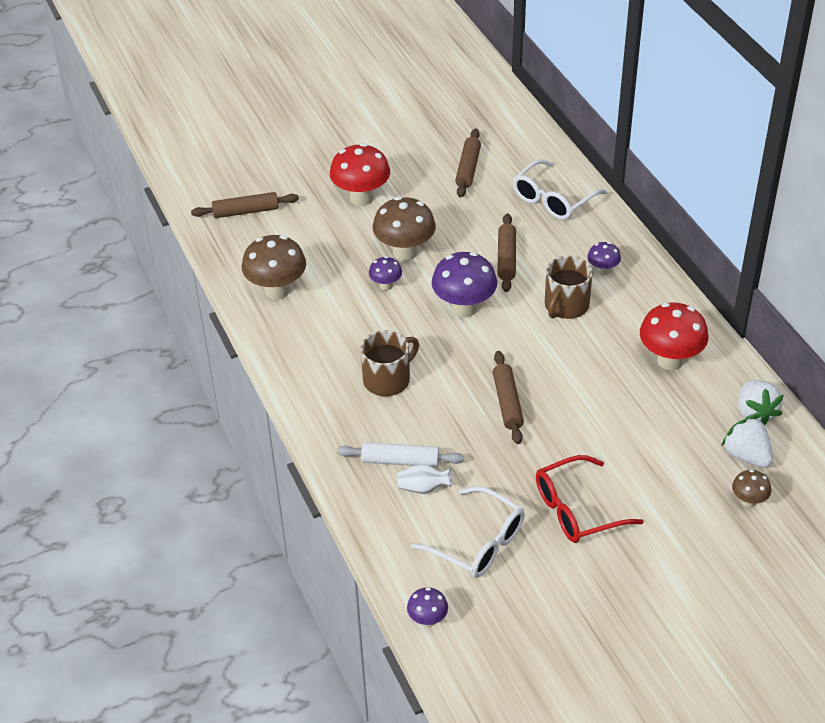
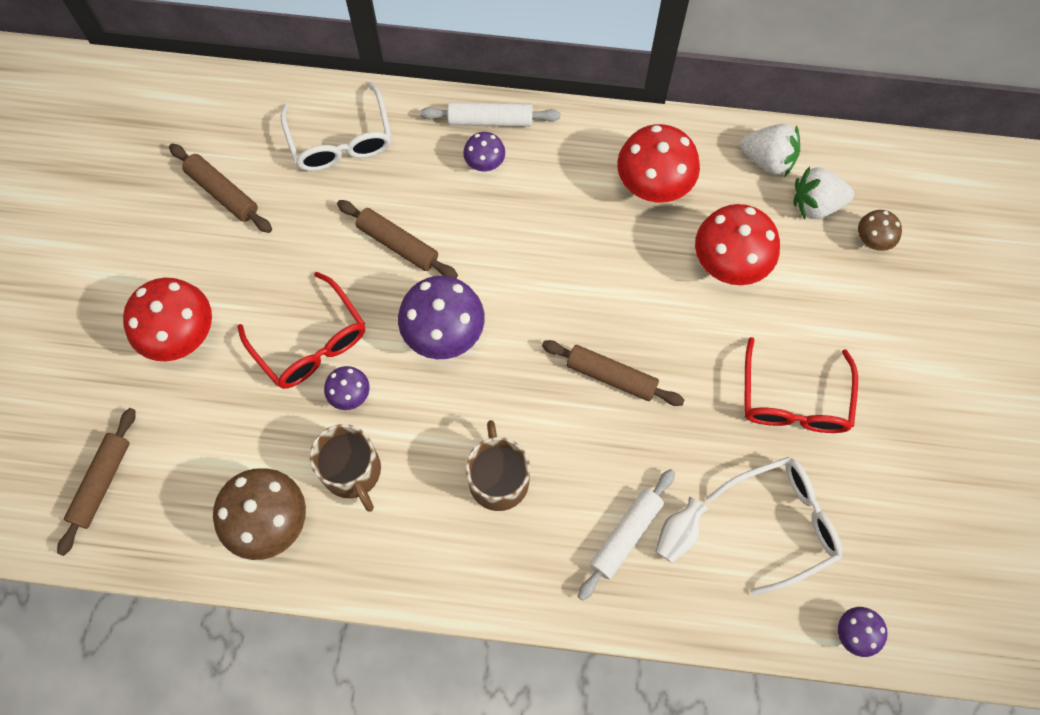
camera: 60 degrees left, 25 degrees up
brown mushroom [373,197,436,261] -> red glasses [238,271,365,389]
brown mug [545,256,593,319] -> brown mug moved to [310,424,381,512]
none -> white rolling pin [420,102,560,127]
none -> red mushroom [695,204,780,285]

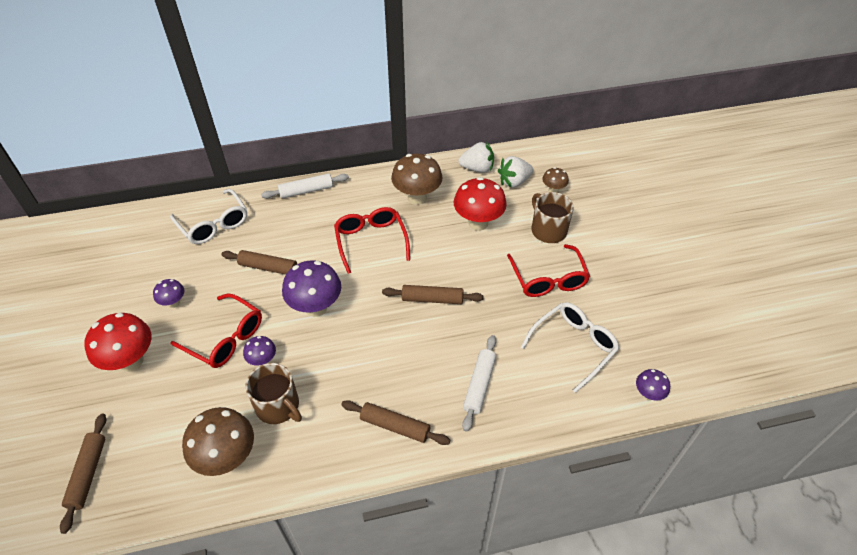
camera: 20 degrees left, 20 degrees down
brown rolling pin [169,143,272,233] -> brown rolling pin moved to [341,400,450,445]
purple mushroom [463,132,505,171] -> purple mushroom moved to [153,279,184,308]
brown mug [466,420,530,511] -> brown mug moved to [532,192,574,243]
red mushroom [617,124,700,202] -> brown mushroom [391,153,443,205]
white vase [655,497,709,563] -> none
none -> red glasses [334,207,410,274]

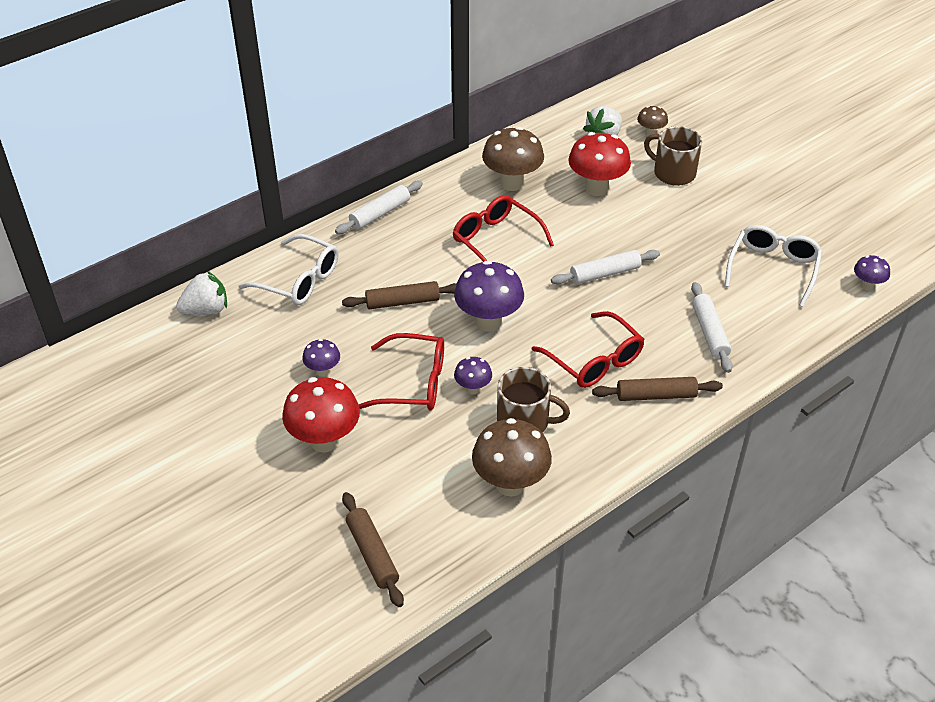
camera: 25 degrees left, 5 degrees down
brown rolling pin [382,285,484,304] -> white rolling pin [551,250,660,285]
white strawberry [458,141,494,173] -> white strawberry moved to [176,271,227,315]
red glasses [507,244,590,297] -> red glasses moved to [532,311,645,388]

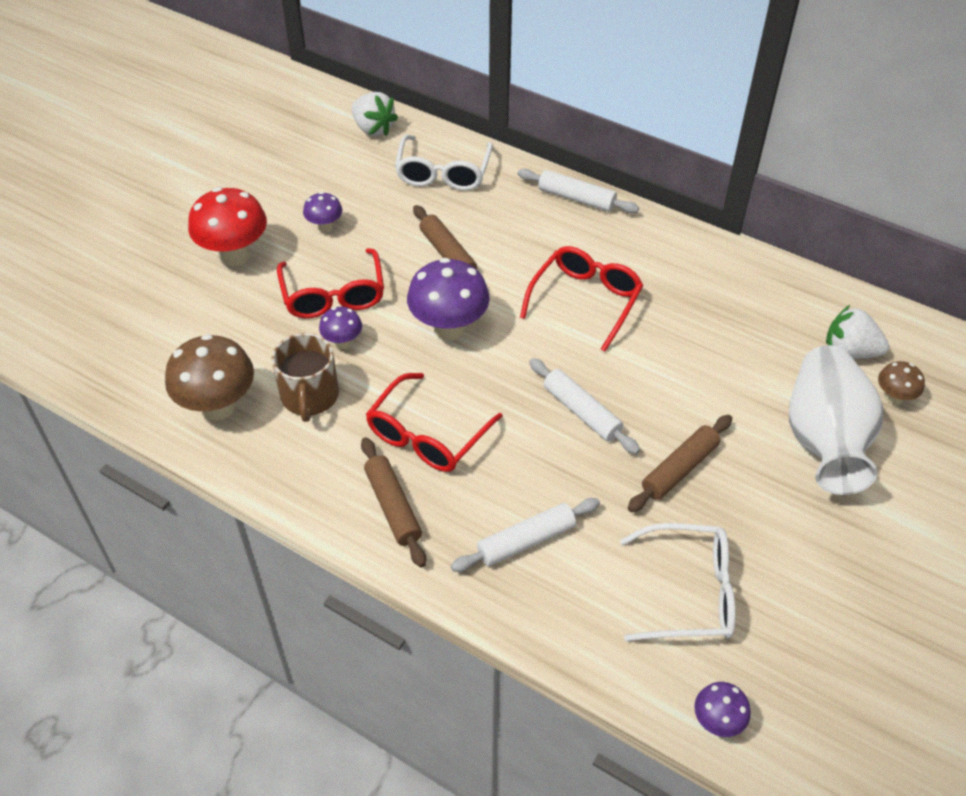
camera: 70 degrees right, 5 degrees up
brown rolling pin [342,492,404,607] -> brown rolling pin moved to [628,415,732,512]
brown mushroom [482,127,544,191] -> none
red mushroom [568,132,631,196] -> none
brown mug [644,126,702,186] -> white vase [789,345,883,495]

